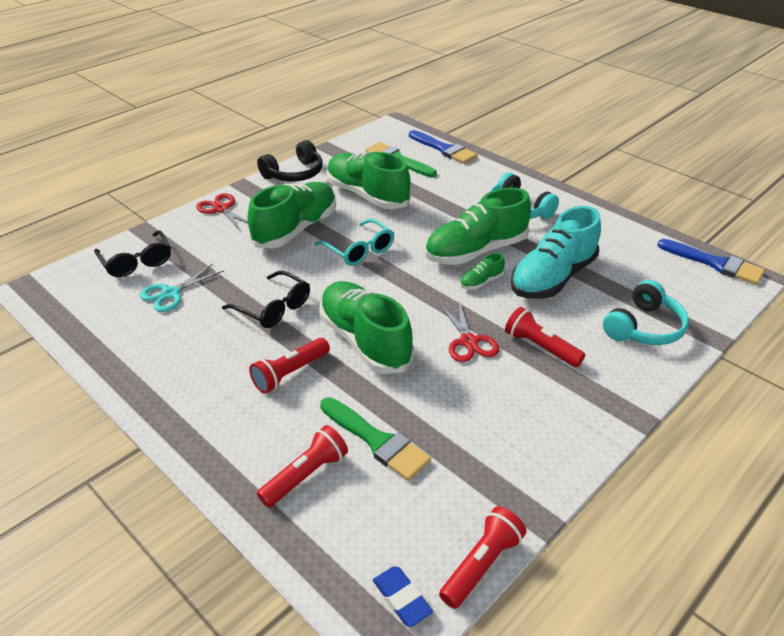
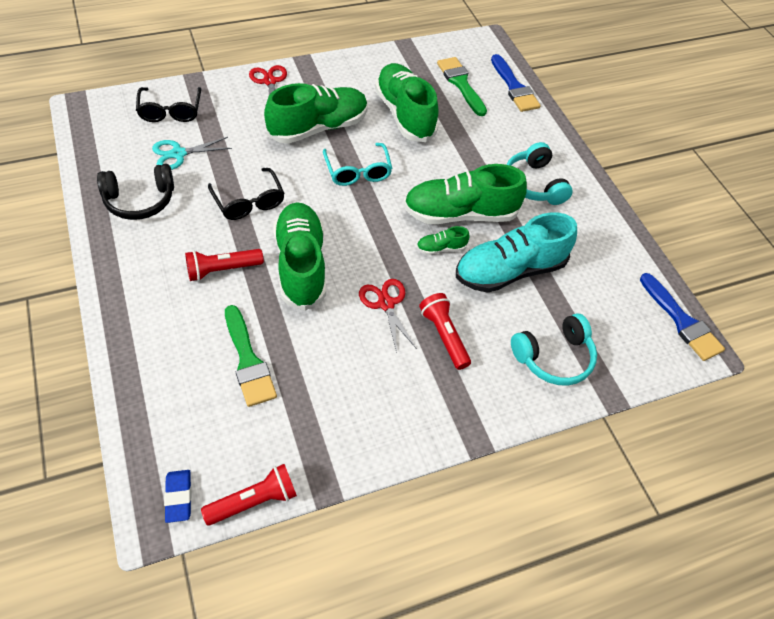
camera: 20 degrees right, 15 degrees up
black headphones [257,140,323,182] -> black headphones moved to [97,164,174,220]
red flashlight [257,425,348,508] -> none
red scissors [439,301,499,362] -> red scissors turned 150 degrees clockwise [359,279,417,353]

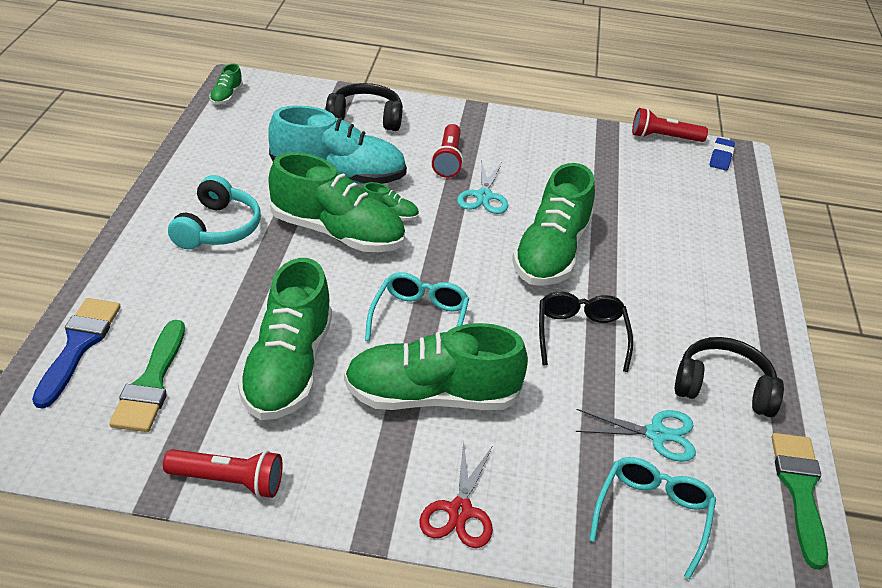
camera: 150 degrees left, 15 degrees down
black glasses [136,87,201,122] -> turquoise glasses [589,457,716,580]
red flashlight [185,249,264,281] -> red flashlight moved to [163,449,283,498]
green brush [225,305,277,407] -> green brush moved to [771,433,828,570]
red scissors [359,279,417,353] -> turquoise scissors [457,160,508,214]
turquoise headphones [511,313,597,386] -> black headphones [326,83,403,131]
blue brush [640,273,725,361] -> green shoe [209,64,243,105]

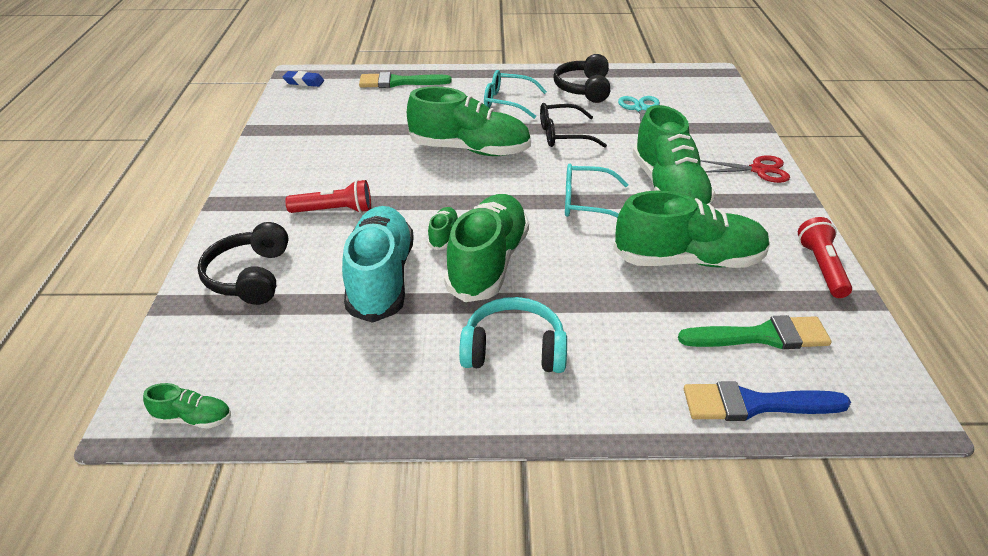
camera: 95 degrees left, 0 degrees up
turquoise scissors [457,160,508,214] -> none
turquoise glasses [589,457,716,580] -> turquoise glasses moved to [484,70,547,119]
red flashlight [632,108,708,142] -> none
green brush [771,433,828,570] -> green brush moved to [359,72,452,88]

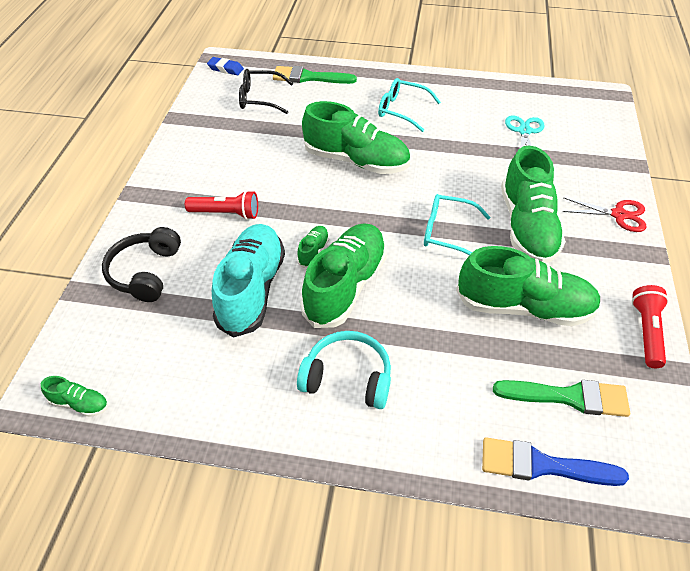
camera: 10 degrees right, 10 degrees up
black glasses [540,103,607,148] -> black glasses moved to [239,69,293,114]
black headphones [553,54,610,103] -> none

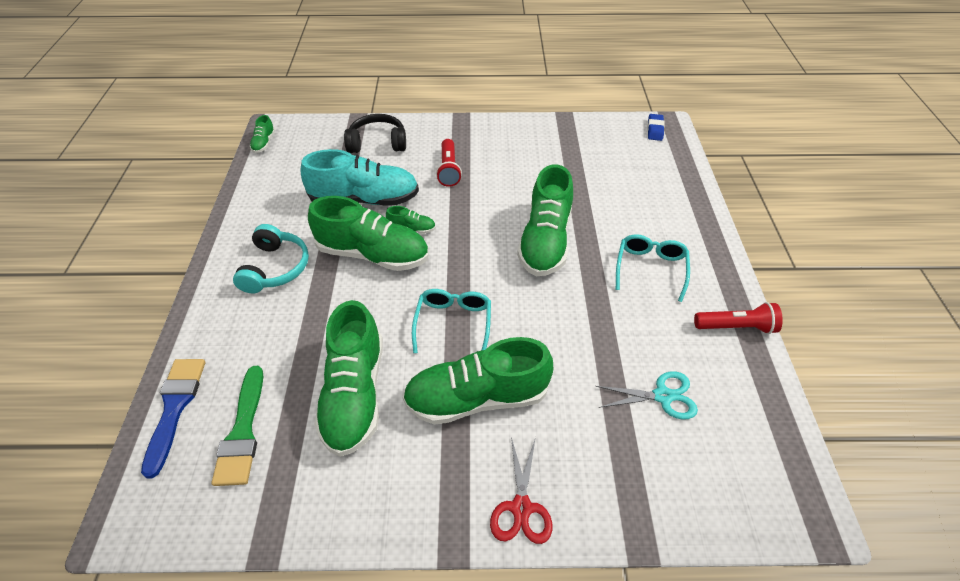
camera: 80 degrees right, 0 degrees up
black glasses [239,69,293,114] -> none
green brush [273,66,357,84] -> none
red flashlight [632,285,669,368] -> red flashlight moved to [694,302,783,334]

